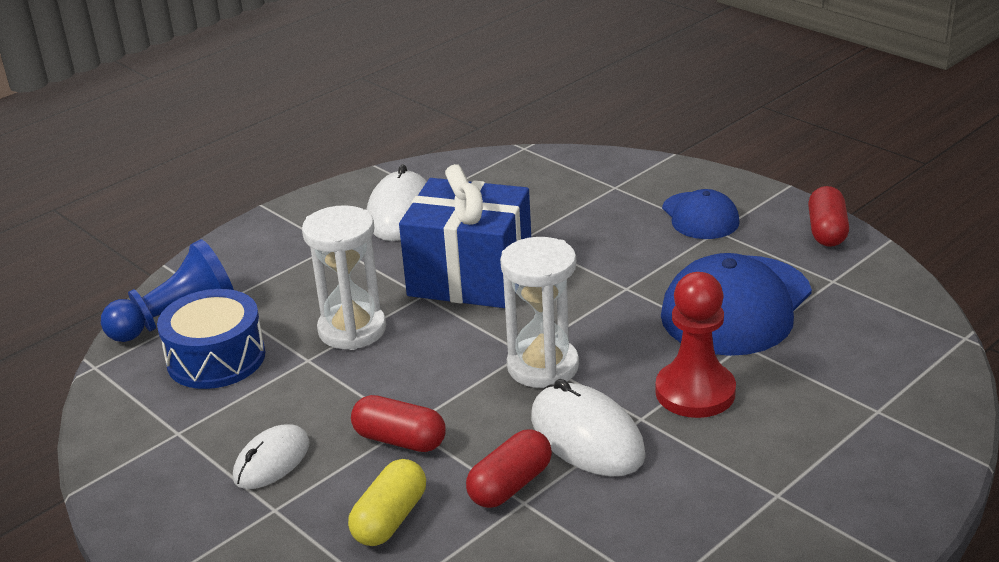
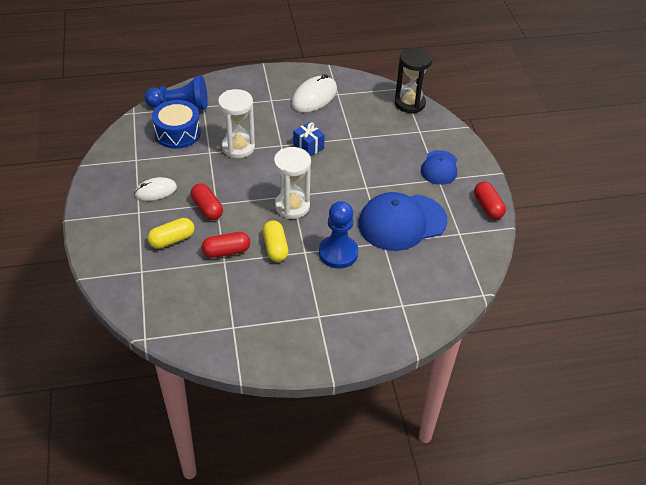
camera: 30 degrees right, 15 degrees up
blue gift [399,164,531,308] -> blue gift [293,122,325,156], size x0.45
white mouse [531,379,646,477] -> yellow capsule [263,221,289,262]
red pawn [655,272,736,418] -> blue pawn [319,201,359,268]
red capsule [808,186,849,247] -> red capsule turned 60 degrees counterclockwise [474,182,506,219]
none -> black hourglass [395,47,432,113]

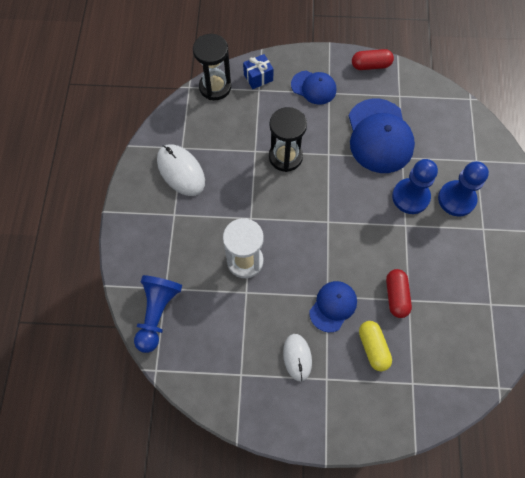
camera: 75 degrees left, 20 degrees up
blue drum [152,100,201,149] -> none
red capsule [191,183,223,220] -> blue cap [309,281,357,333]
yellow capsule [263,221,289,262] -> none
white hourglass [274,147,311,219] -> none
blue gift [293,122,325,156] -> blue gift moved to [243,54,274,89]
none -> black hourglass [269,107,307,172]
none -> blue pawn [438,161,489,216]

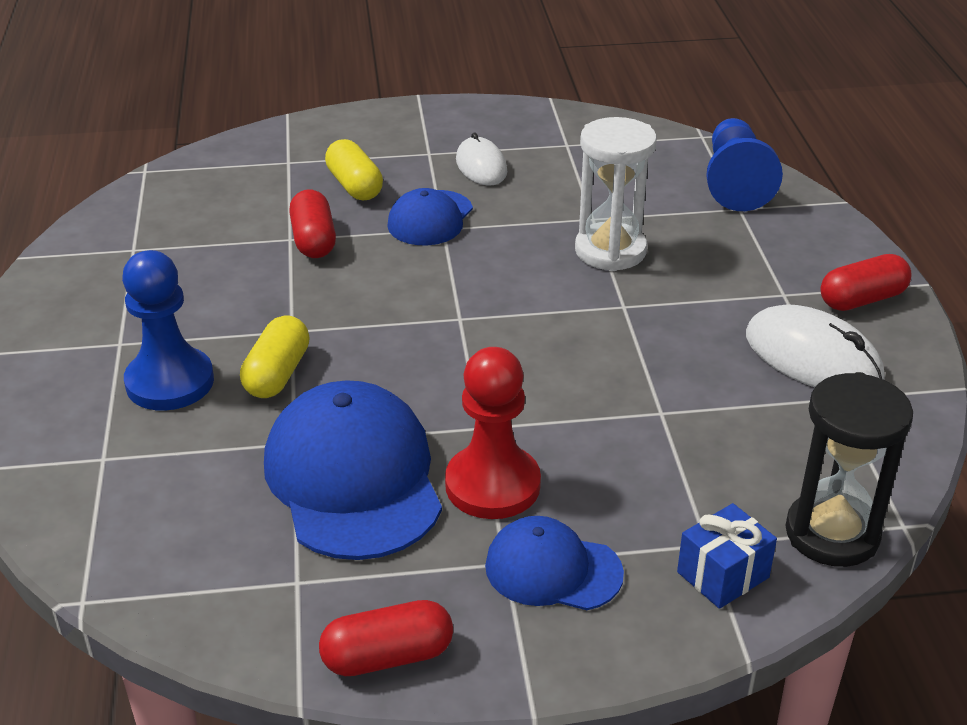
camera: 170 degrees right, 30 degrees down
black hourglass [269,107,307,172] -> none
blue pawn [392,159,438,214] -> yellow capsule [240,315,310,398]
none -> red pawn [445,347,541,519]
none -> red capsule [821,254,912,311]

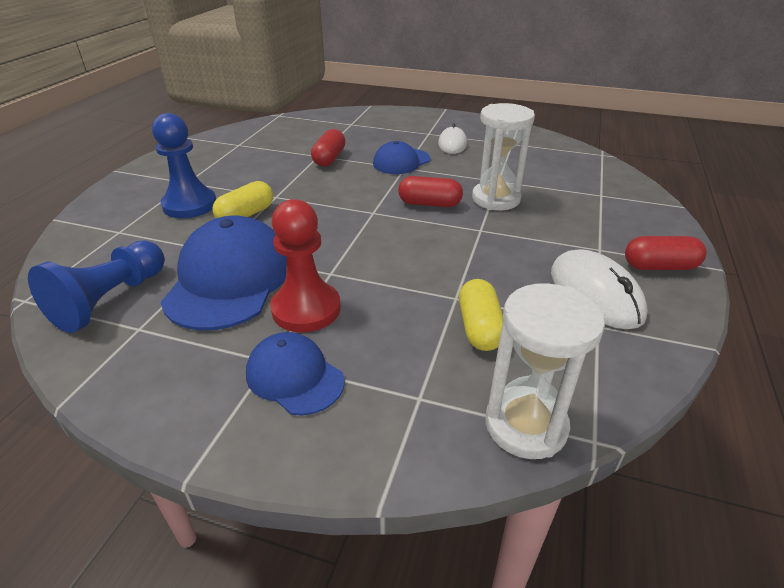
camera: 25 degrees right, 0 degrees up
red capsule [319,600,453,676] -> red capsule moved to [398,176,463,207]
yellow capsule [325,139,383,200] -> yellow capsule moved to [459,279,503,351]
blue gift [677,503,777,609] -> none
blue pawn [706,118,783,211] -> blue pawn moved to [28,240,165,333]
black hourglass [785,372,913,567] -> white hourglass [485,283,605,459]

